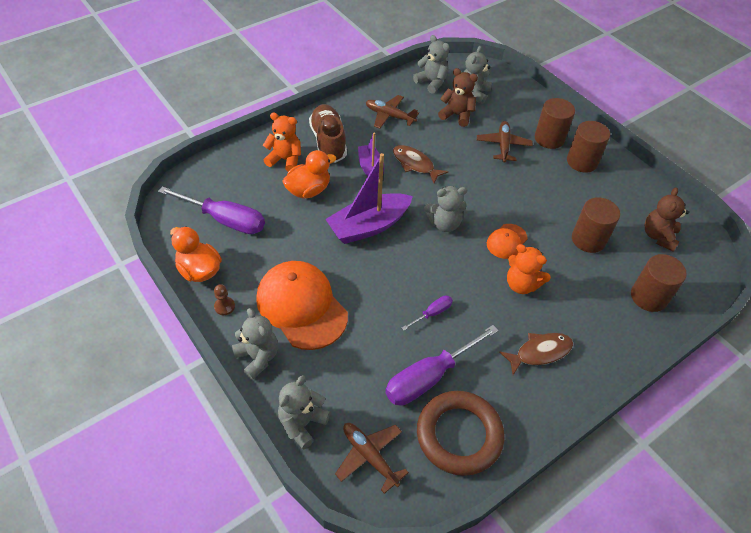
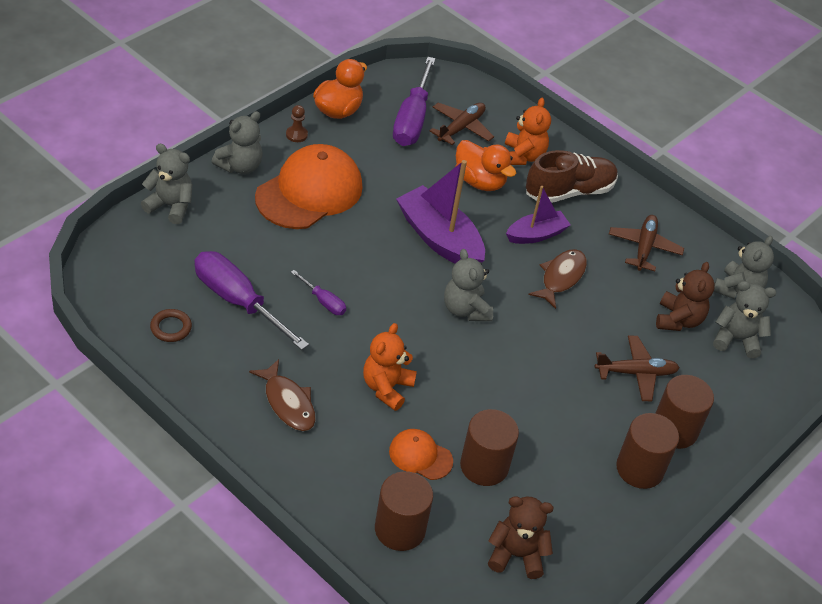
camera: 75 degrees right, 5 degrees down
brown plane [335,423,409,494] -> brown plane moved to [430,103,494,145]
brown ring [417,391,505,476] -> brown ring [150,309,192,342], size x0.43
orange cap [487,224,528,259] -> orange cap moved to [389,429,453,480]

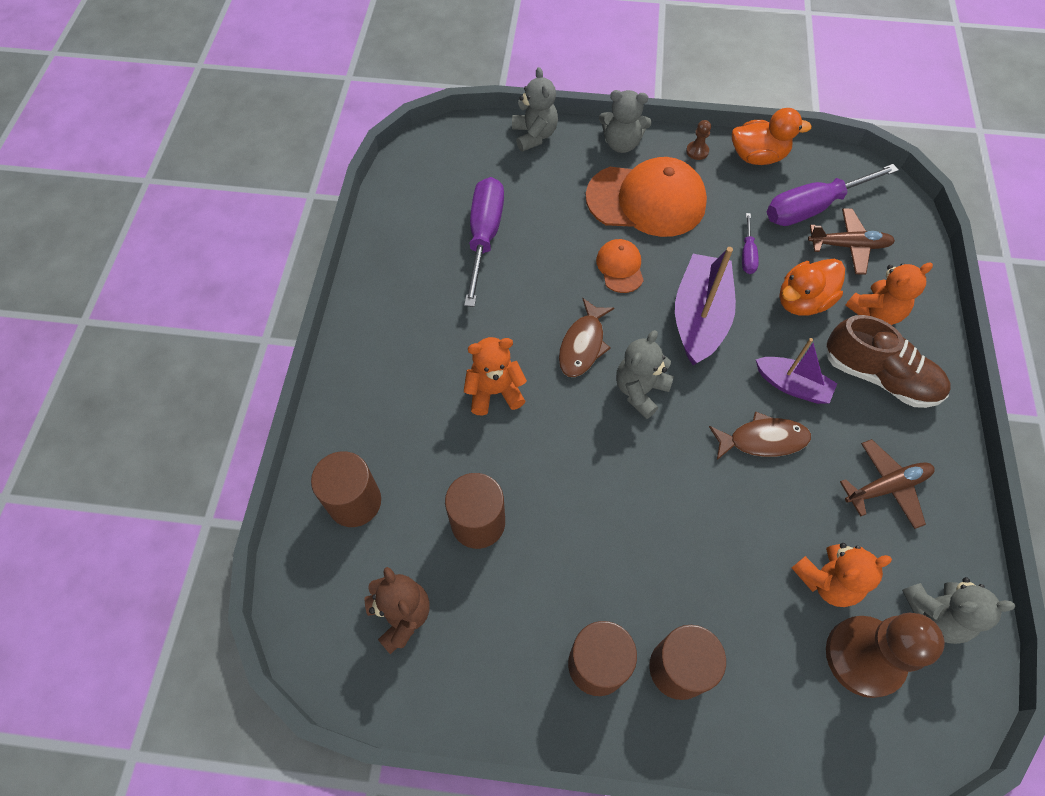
camera: 60 degrees right, 15 degrees up
brown ring [150,309,192,342] -> none
brown fish [249,359,316,431] -> brown fish moved to [559,298,614,377]
purple screwdriver [291,270,346,315] -> purple screwdriver moved to [742,213,759,274]
orange cap [389,429,453,480] -> orange cap moved to [596,239,644,293]
orange duck [455,140,516,191] -> orange duck turned 45 degrees clockwise [779,259,845,316]
brown plane [595,336,680,401] -> none
brown teddy bear [656,262,715,331] -> orange teddy bear [792,543,892,607]
grey teddy bear [713,281,776,358] -> brown pawn [826,613,945,698]

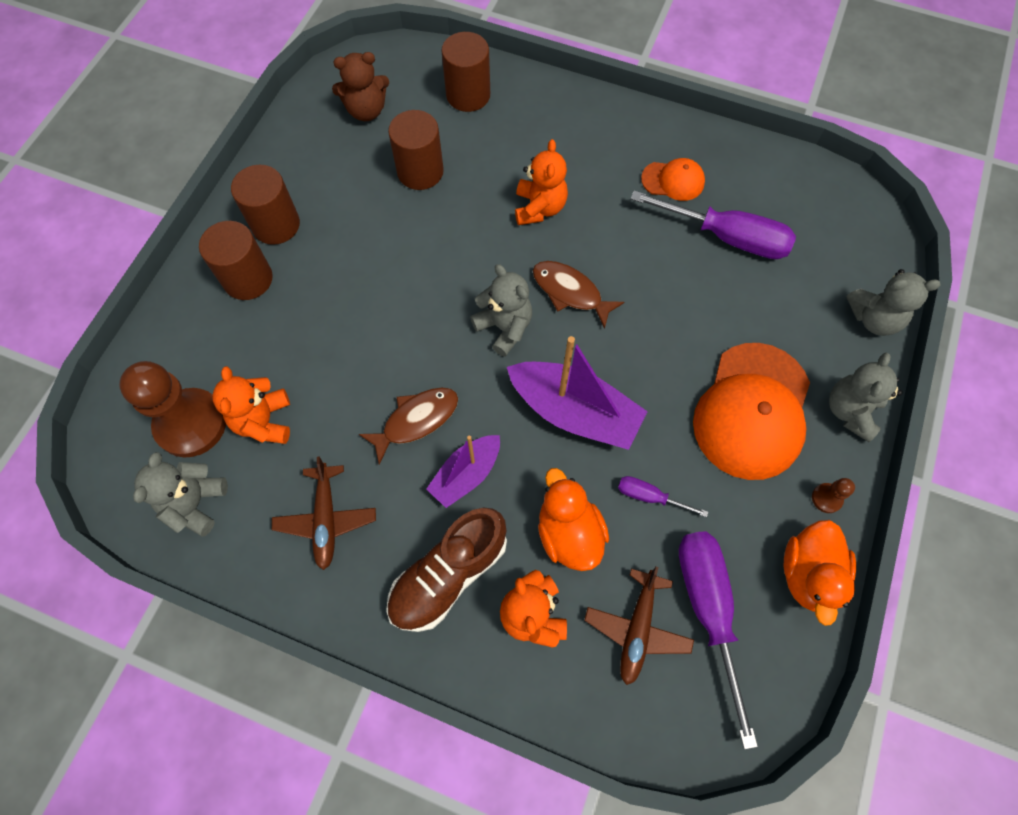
camera: 105 degrees right, 5 degrees up
orange cap [596,239,644,293] -> orange cap moved to [641,158,705,201]
brown fish [709,411,811,460] -> brown fish turned 135 degrees counterclockwise [359,387,458,465]

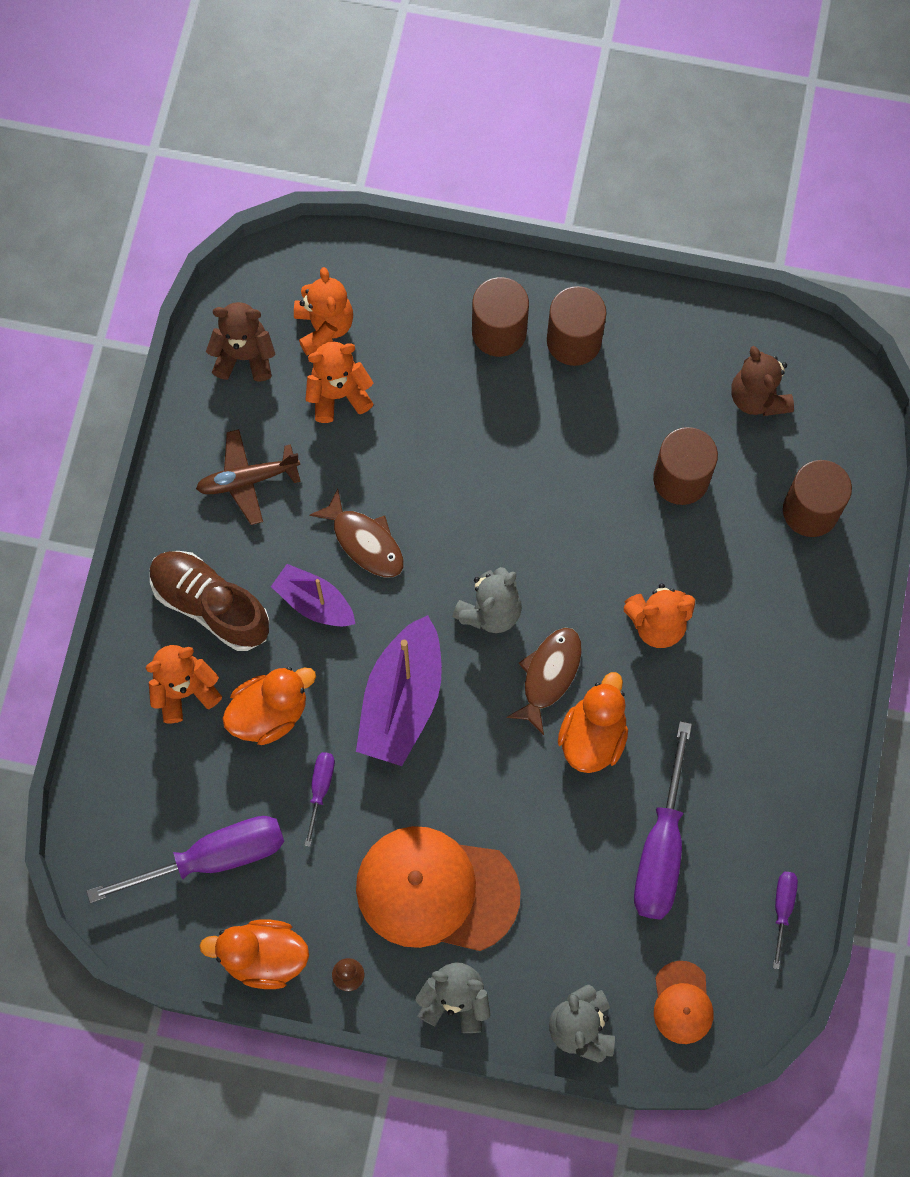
camera: 80 degrees right, 5 degrees up
brown pawn [119,361,226,457] -> orange teddy bear [294,267,353,356]
grey teddy bear [133,452,228,536] -> brown teddy bear [206,302,275,382]
brown plane [584,567,694,685] -> none
orange cap [641,158,705,201] -> orange cap moved to [654,961,714,1044]
none -> orange duck [558,672,628,773]
none -> purple screwdriver [773,872,798,969]

